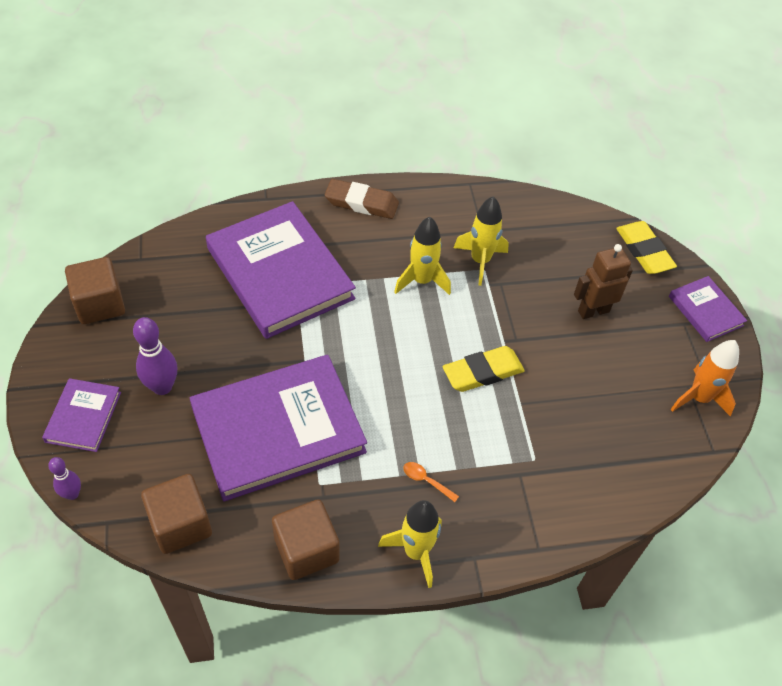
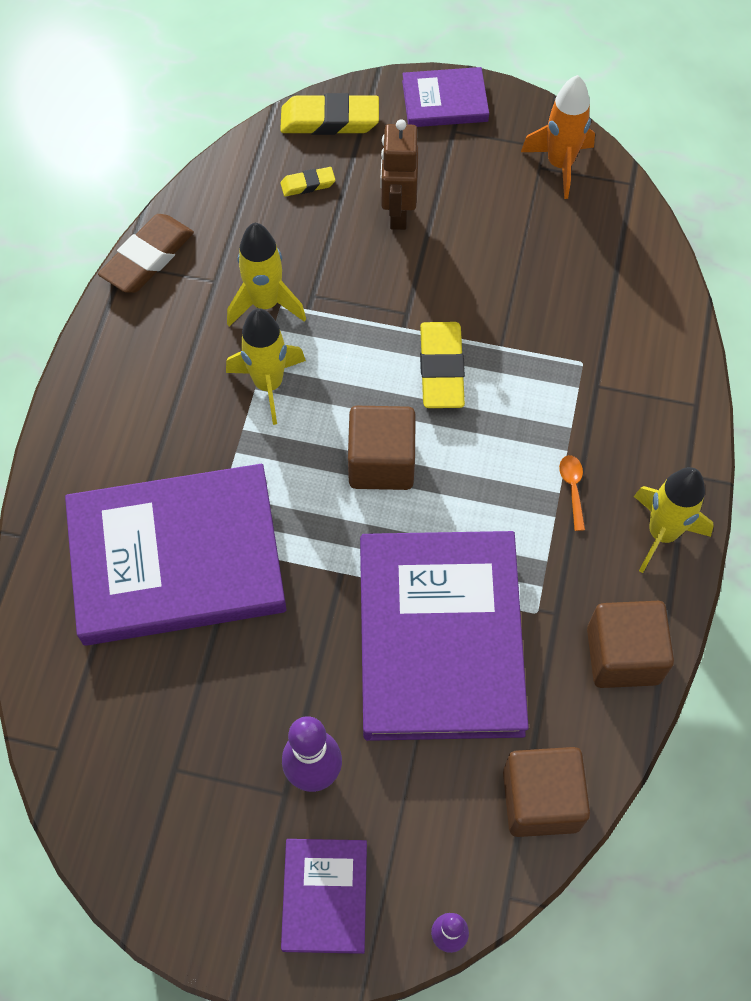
camera: 65 degrees left, 10 degrees up
purple book [42,378,121,452] -> purple book turned 60 degrees clockwise [281,839,367,954]
brown cube [65,257,125,324] -> brown cube moved to [348,406,416,490]
brown eraser [325,179,399,219] -> brown eraser moved to [98,214,194,293]
orange spoon [404,462,459,502] -> orange spoon turned 120 degrees clockwise [559,455,585,531]
none -> yellow eraser [280,167,335,197]

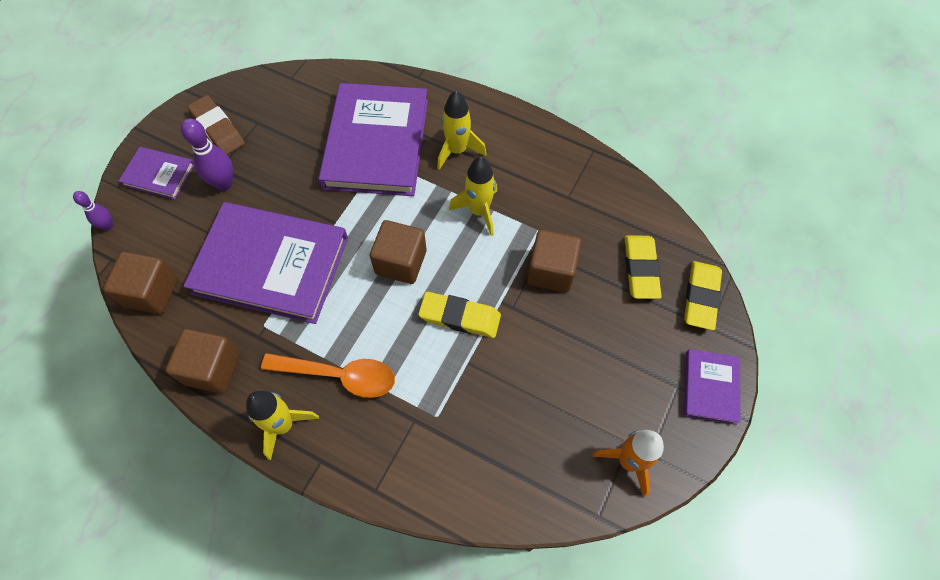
camera: 105 degrees right, 0 degrees up
brown eraser [98,214,194,293] -> brown eraser moved to [187,95,245,155]
yellow rocket [227,223,306,327] -> yellow rocket moved to [437,91,486,170]
yellow eraser [280,167,335,197] -> yellow eraser [625,235,662,299], size x1.90
brown robot [380,119,418,230] -> none
orange spoon [559,455,585,531] -> orange spoon [261,353,395,398], size x2.32
none -> brown cube [527,230,581,293]

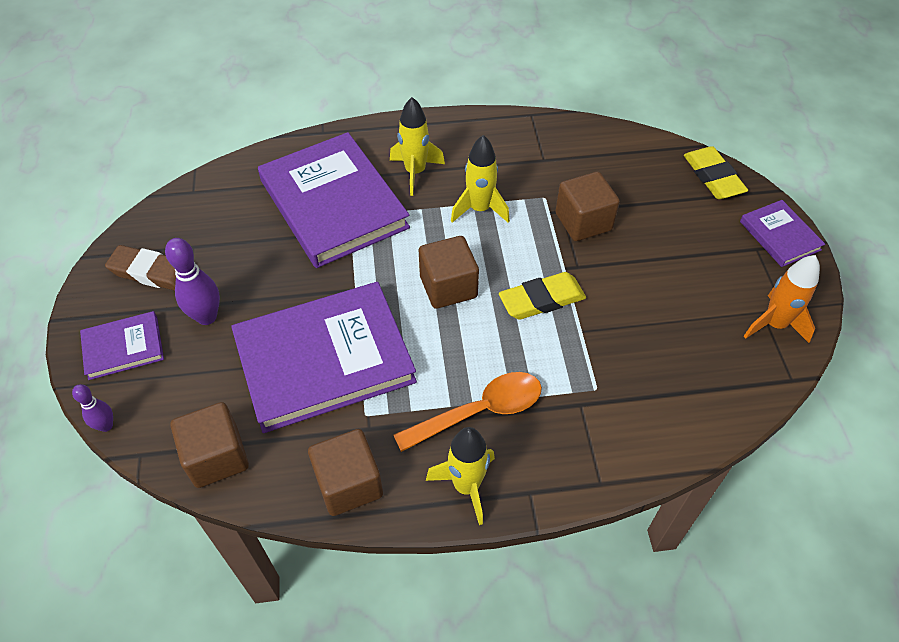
camera: 35 degrees left, 10 degrees down
yellow eraser [625,235,662,299] -> none

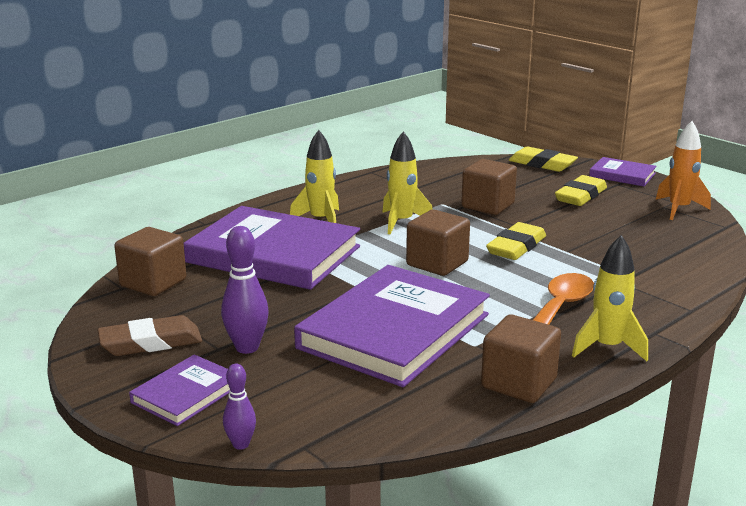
camera: 35 degrees left, 30 degrees down
brown cube [171,402,249,488] -> brown cube moved to [114,227,186,296]
none -> yellow eraser [555,175,607,206]

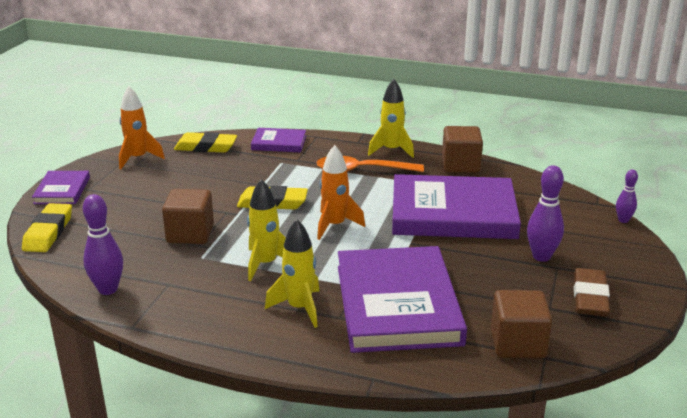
camera: 120 degrees left, 5 degrees up
brown eraser [97,315,202,356] -> brown eraser turned 60 degrees clockwise [574,268,610,316]
purple book [129,354,230,426] -> purple book moved to [251,128,306,152]
brown cube [406,210,470,276] -> orange rocket [317,145,365,240]
yellow eraser [555,175,607,206] -> yellow eraser moved to [174,132,237,153]
none -> purple bowling pin [83,194,123,295]

